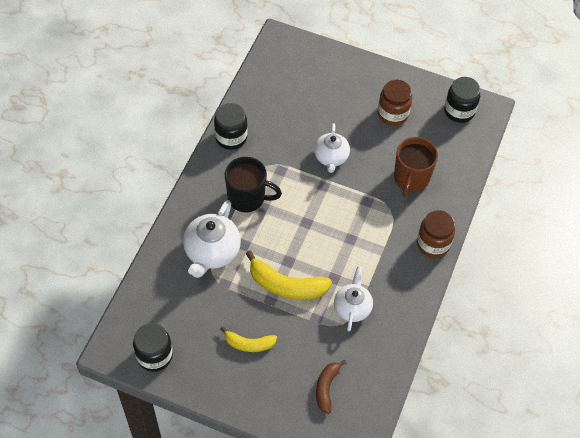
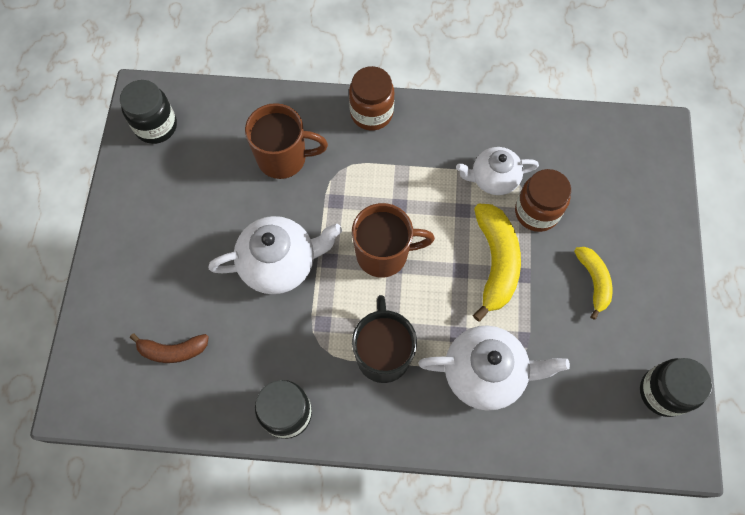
camera: 105 degrees left, 10 degrees up
white teapot [314,123,350,173] -> white teapot [208,216,342,294], size x1.50
brown banana [316,360,346,414] -> brown banana moved to [130,333,209,363]
brown jar [378,80,412,126] -> brown jar moved to [515,169,571,232]
none -> brown mug [352,203,435,278]

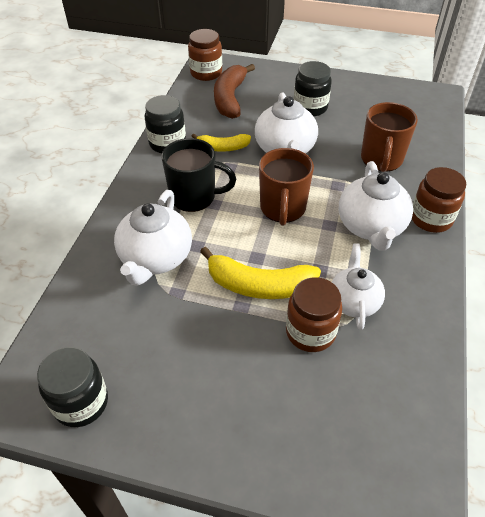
camera: 100 degrees right, 20 degrees down
black jar [120,80,177,144] -> black jar moved to [294,61,332,116]
brown banana [130,333,209,363] -> brown banana [214,64,255,119], size x1.64
yellow banana [574,247,612,320] -> yellow banana moved to [191,134,251,152]
none -> brown jar [188,29,222,81]
none -> white teapot [339,161,413,251]

